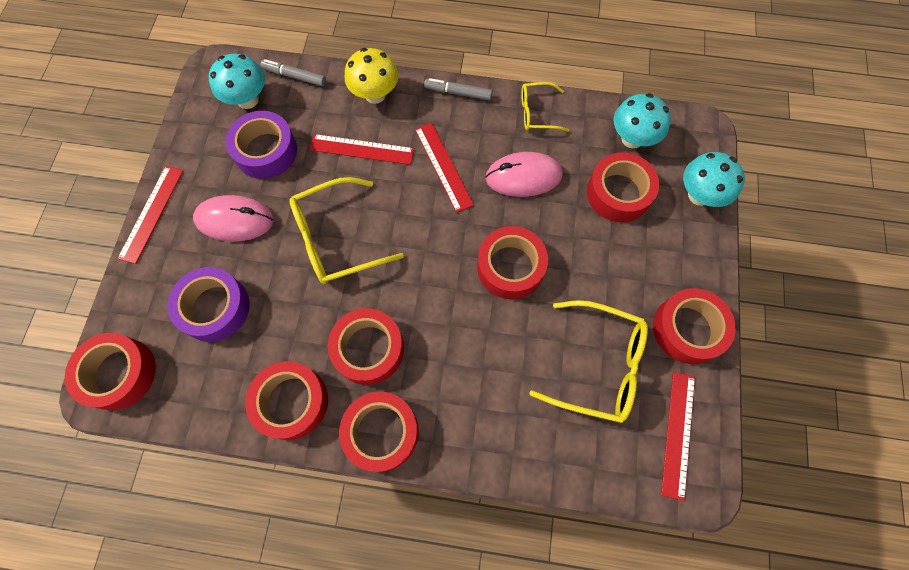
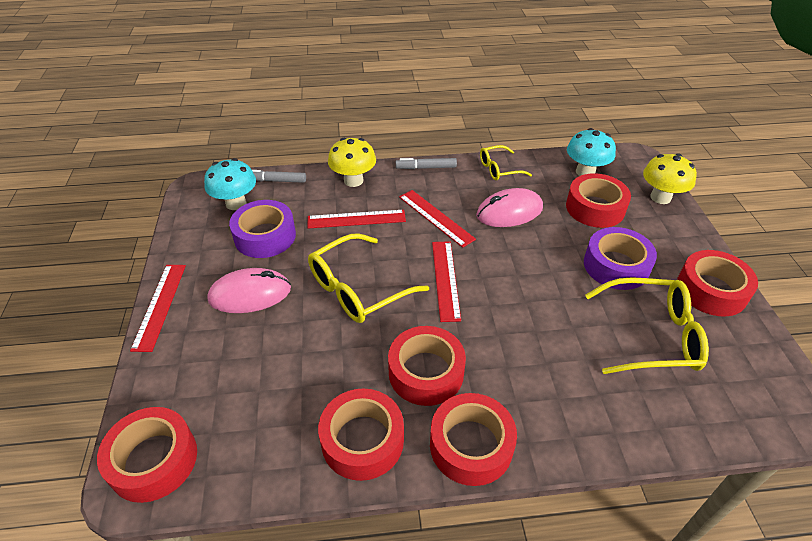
camera: 15 degrees left, 25 degrees down
purple tape [167,267,250,342] -> purple tape moved to [584,227,657,290]
red tape [477,226,548,299] -> none
red ruler [661,372,695,501] -> red ruler moved to [432,241,461,322]
turquoise mushroom [683,152,745,207] -> yellow mushroom [643,153,697,204]

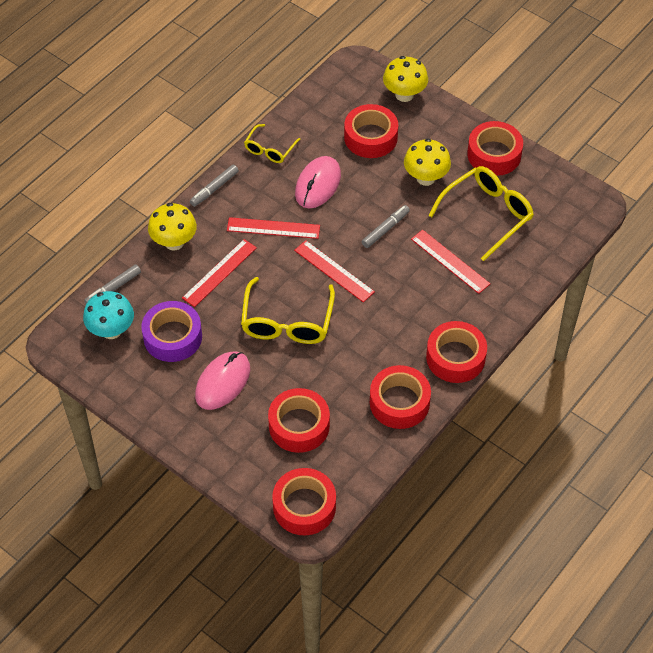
camera: 45 degrees left, 10 degrees up
red ruler [130,265,186,352] -> red ruler moved to [411,230,490,294]
red tape [388,326,466,406] -> red tape moved to [268,388,330,453]
turquoise mushroom [567,128,616,176] -> none
purple tape [584,227,657,290] -> yellow mushroom [404,139,451,186]
none -> grey marker [362,205,410,248]

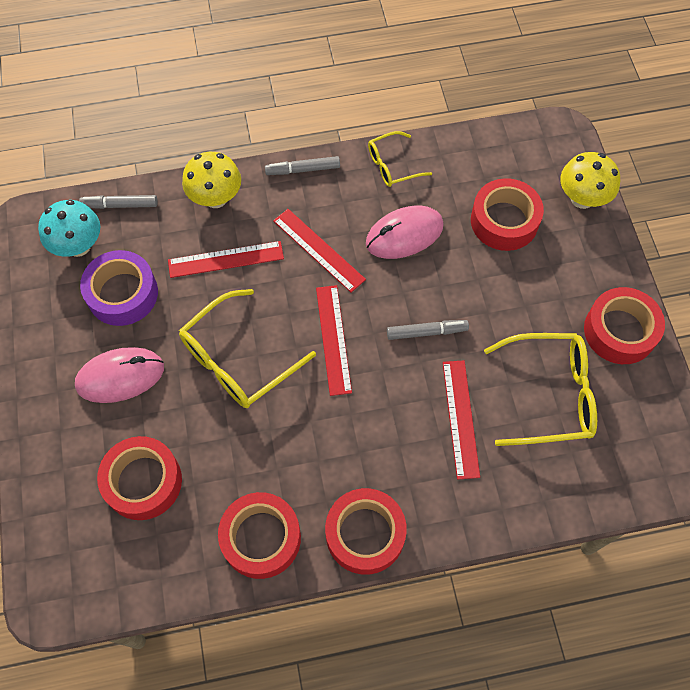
camera: 40 degrees right, 10 degrees up
red tape [272,468,336,536] -> none
yellow mushroom [404,139,451,186] -> none

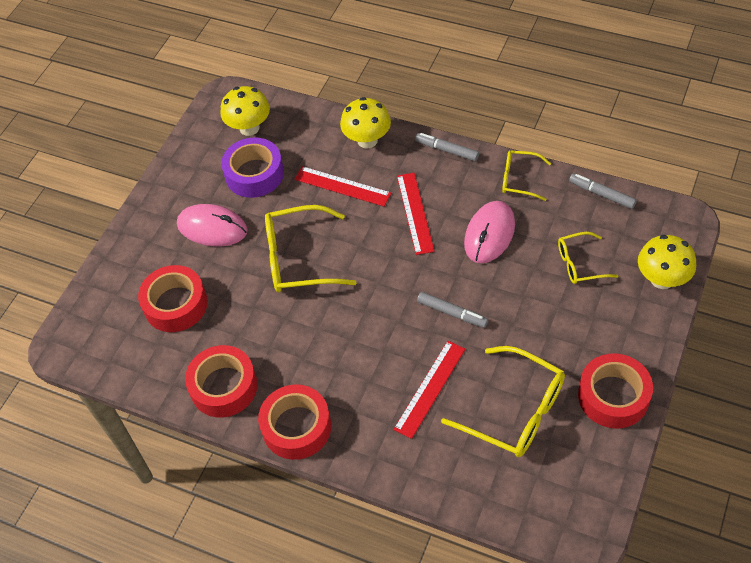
camera: 40 degrees right, 10 degrees down
turquoise mushroom [38,200,100,257] -> yellow mushroom [221,86,270,136]
grey marker [79,195,158,209] -> grey marker moved to [569,174,637,209]
red ruler [316,285,352,396] -> none
pink mouse [366,206,444,259] -> pink mouse turned 75 degrees counterclockwise [464,201,515,263]
red tape [471,178,544,251] -> yellow glasses [558,232,618,284]

